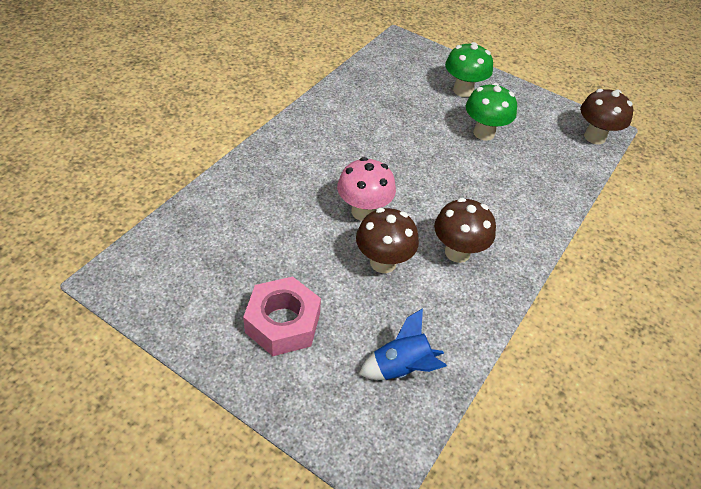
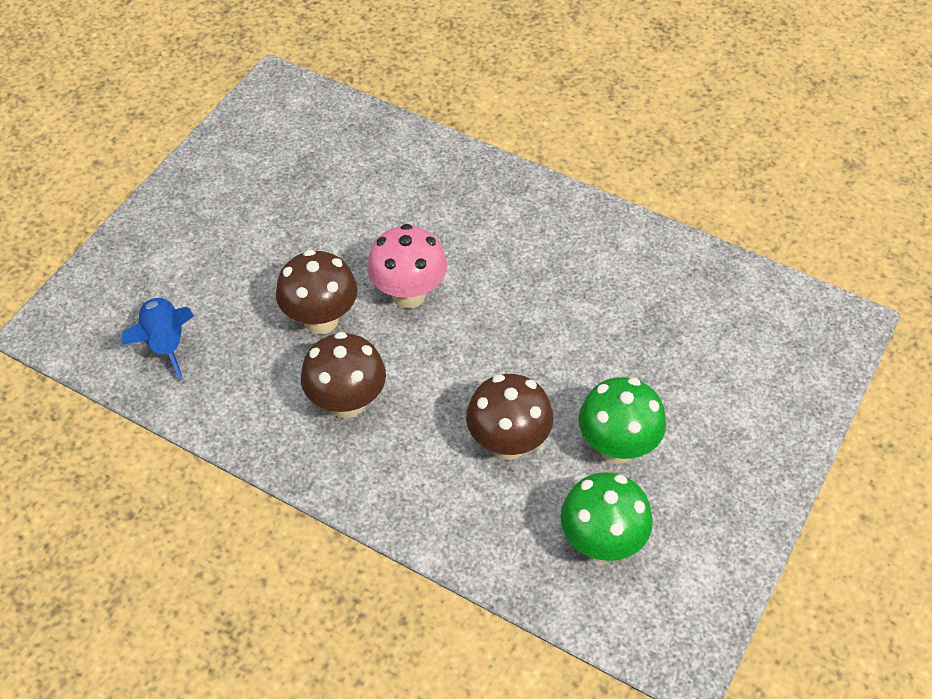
camera: 90 degrees right, 5 degrees up
pink nut [243,276,321,356] -> none
green mushroom [445,42,493,97] -> green mushroom moved to [560,472,653,561]
brown mushroom [580,89,634,144] -> brown mushroom moved to [466,374,553,460]

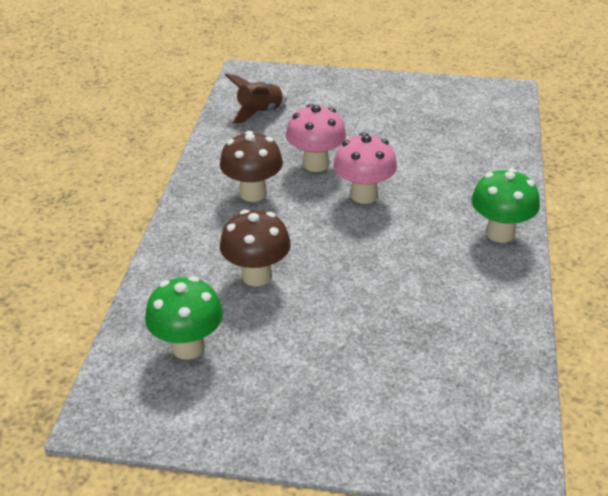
camera: 70 degrees right, 15 degrees down
blue rocket [121,297,194,381] -> brown rocket [225,74,287,124]
brown mushroom [276,250,357,334] -> pink mushroom [286,104,346,172]
green mushroom [579,377,666,464] -> green mushroom moved to [471,168,540,243]

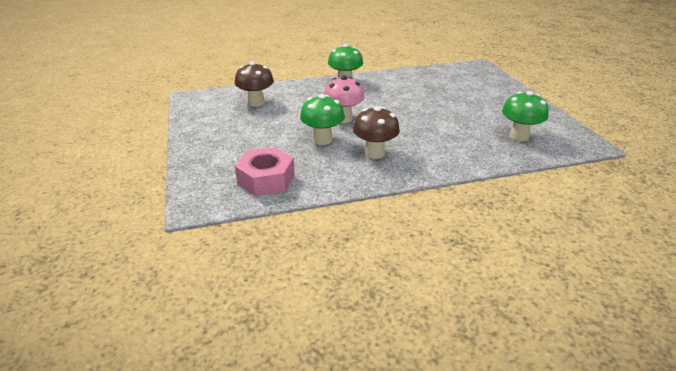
camera: 115 degrees left, 5 degrees down
brown mushroom [220,209,291,286] -> brown mushroom moved to [235,61,274,107]
brown rocket [225,74,287,124] -> pink nut [235,147,295,196]
pink mushroom [286,104,346,172] -> green mushroom [300,94,345,145]

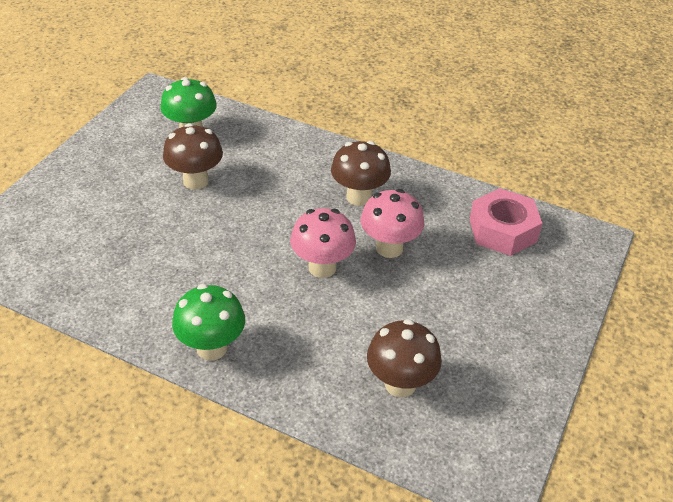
camera: 140 degrees left, 10 degrees up
green mushroom [300,94,345,145] -> pink mushroom [361,189,424,258]
none -> brown mushroom [163,123,223,190]

